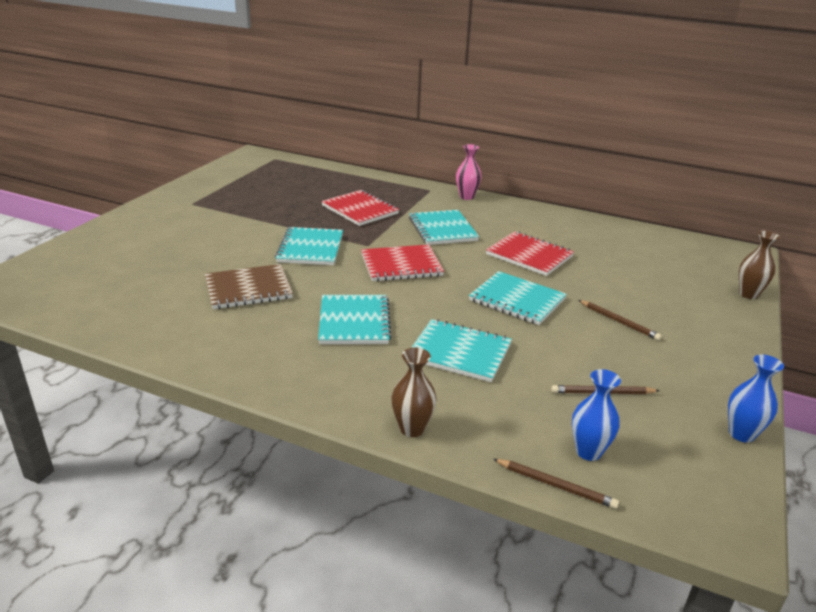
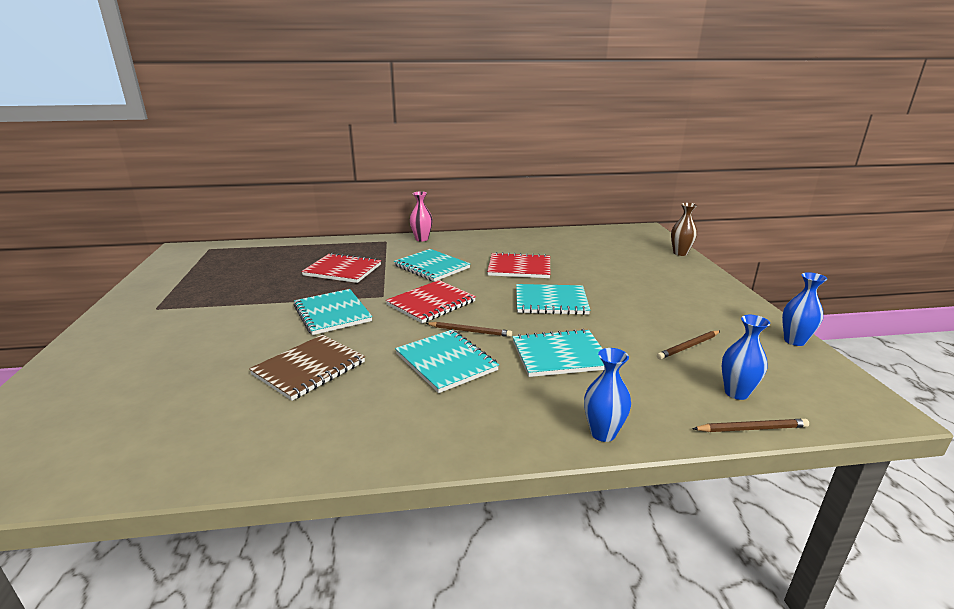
camera: 30 degrees left, 5 degrees down
brown vase [391,347,436,437] -> blue vase [584,348,631,442]
brown pencil [578,300,662,341] -> brown pencil moved to [426,322,512,337]

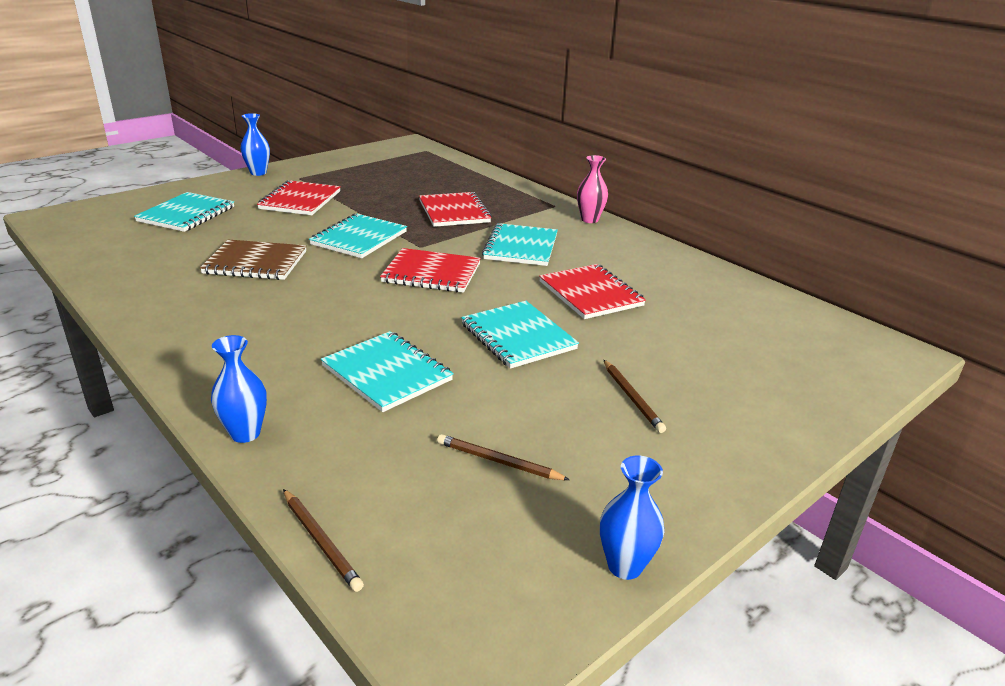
camera: 55 degrees right, 5 degrees up
turquoise notebook [395,330,499,393] -> turquoise notebook moved to [134,192,234,232]
brown pencil [426,322,512,337] -> brown pencil moved to [604,360,666,433]
brown vase [671,203,698,256] -> none
blue vase [722,315,770,400] -> blue vase moved to [241,113,270,176]
none -> red notebook [257,180,341,215]

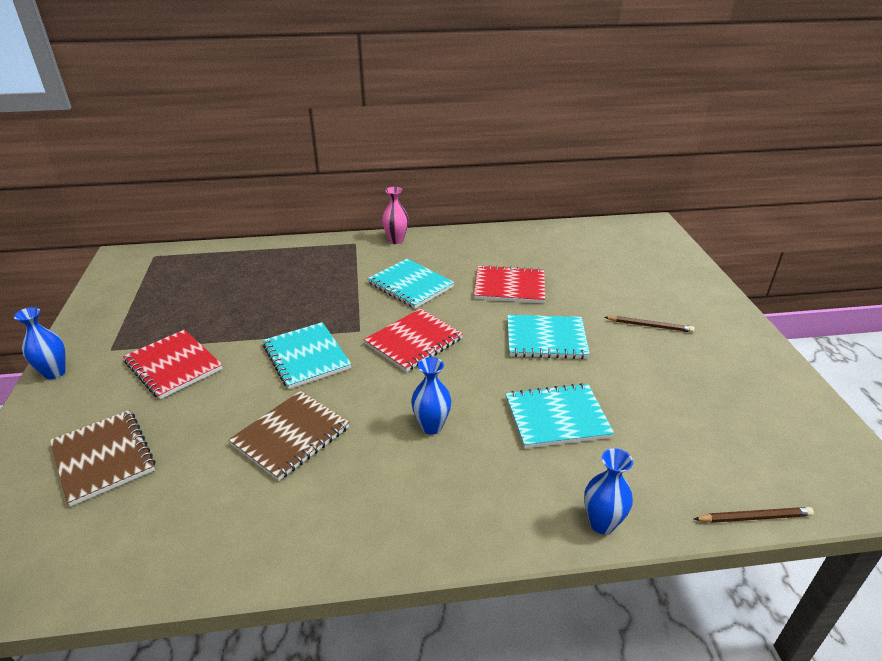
camera: 55 degrees left, 5 degrees up
turquoise notebook [134,192,234,232] -> brown notebook [50,410,155,507]
red notebook [419,192,492,227] -> none
brown pencil [437,434,570,480] -> none
blue vase [600,456,664,580] -> blue vase moved to [411,357,451,435]

